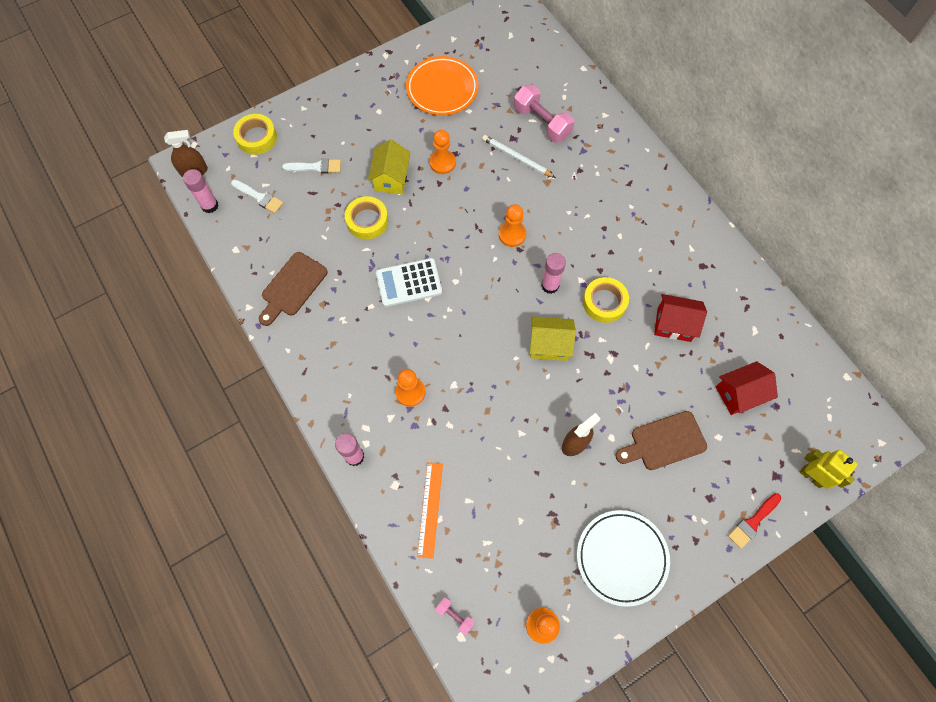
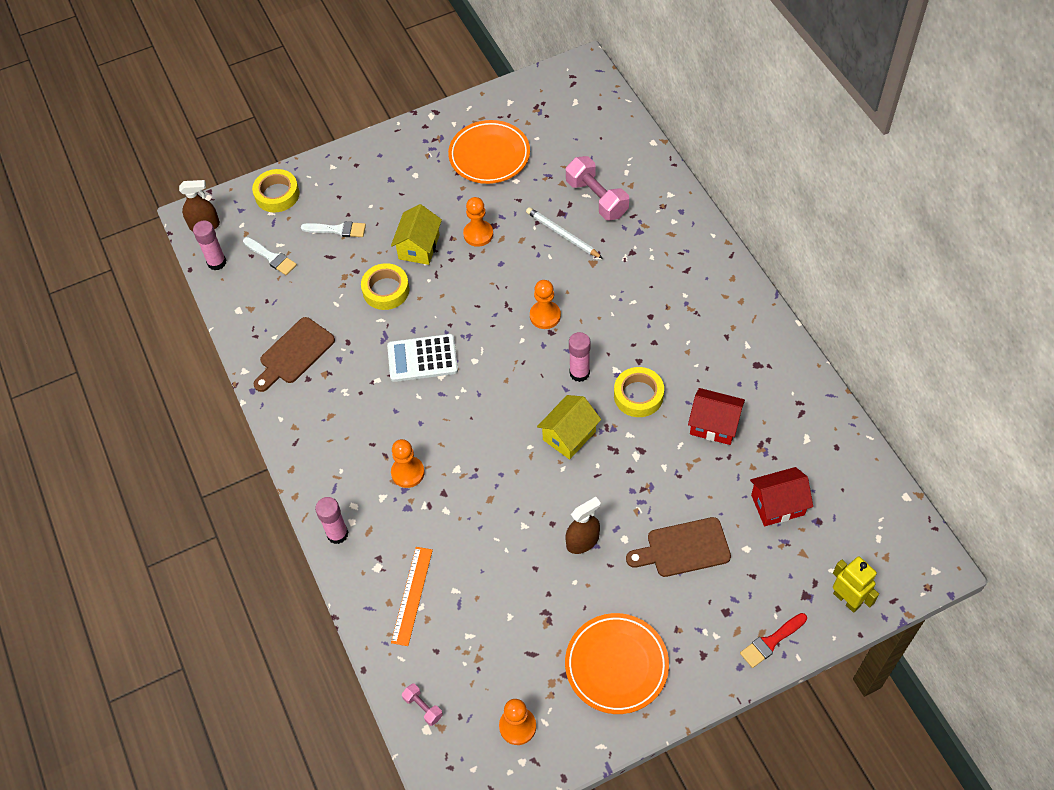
camera: 10 degrees right, 10 degrees down
yellow house [530,316,576,361] -> yellow house turned 60 degrees counterclockwise [537,395,601,460]
white plate [577,510,670,607] -> orange plate [565,613,669,714]

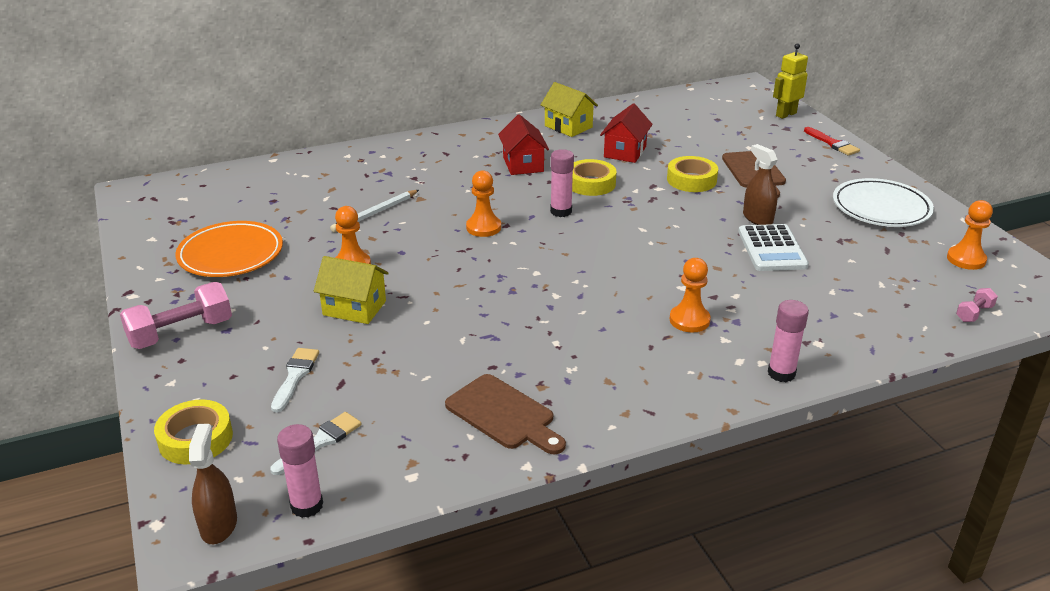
camera: 90 degrees left, 25 degrees down
yellow tape [361,263,410,310] -> yellow tape moved to [667,156,718,192]
white calculator [387,334,458,382] -> white calculator moved to [738,224,809,271]
orange ruler [391,547,433,646] -> none
yellow house [537,395,601,460] -> yellow house moved to [541,82,598,137]
orange plate [565,613,669,714] -> white plate [833,178,934,227]
pink dumbbell [566,156,629,220] -> pink dumbbell moved to [120,282,232,349]
red house [750,467,813,526] -> red house moved to [498,114,549,175]

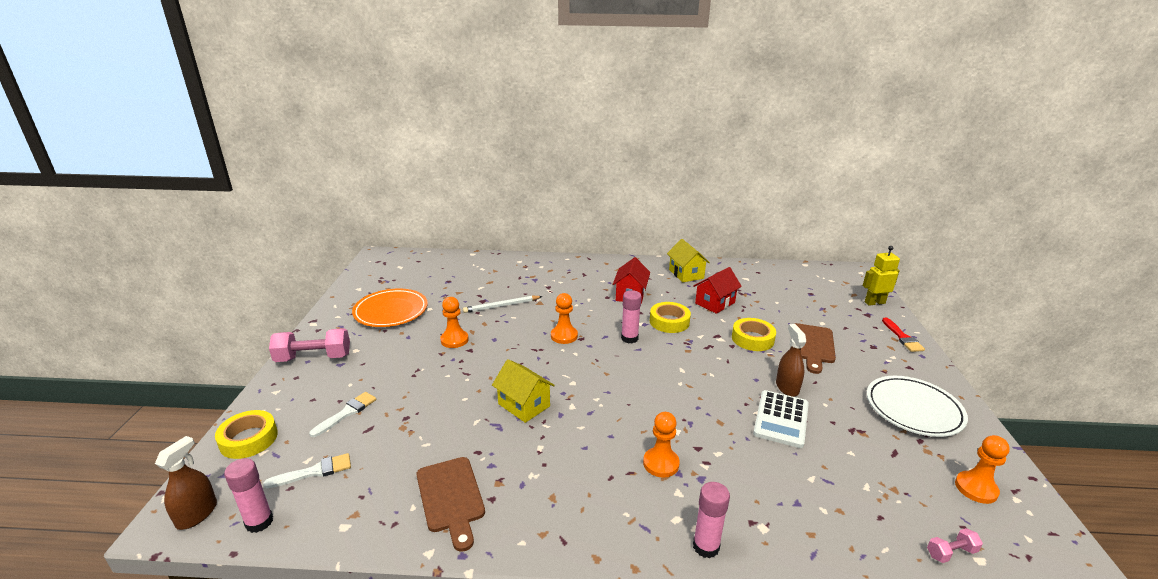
camera: 25 degrees right, 5 degrees down
yellow house [314,256,389,324] -> yellow house moved to [492,359,555,423]

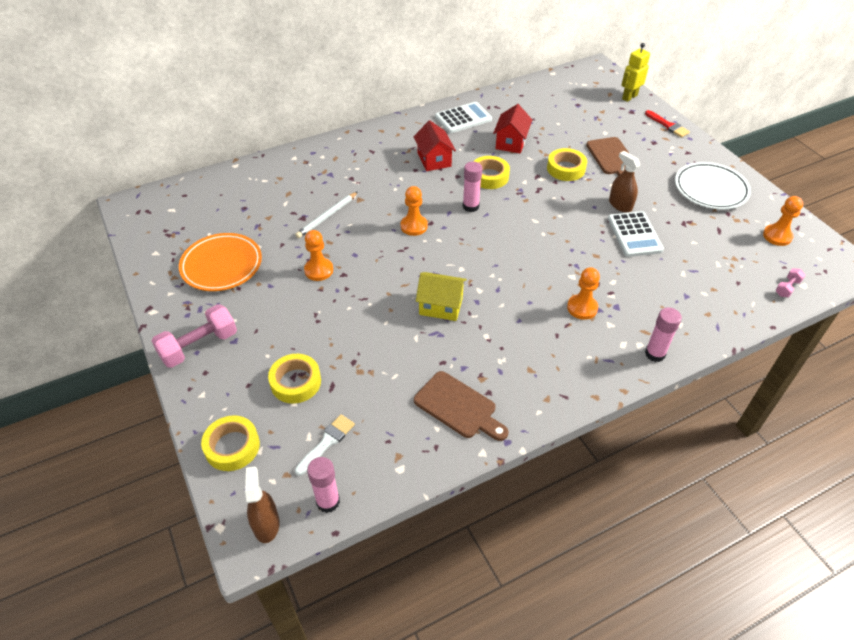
camera: 30 degrees left, 20 degrees up
white brush [309,392,377,437] -> yellow tape [268,354,321,404]
yellow house [667,239,710,282] -> white calculator [435,102,492,133]

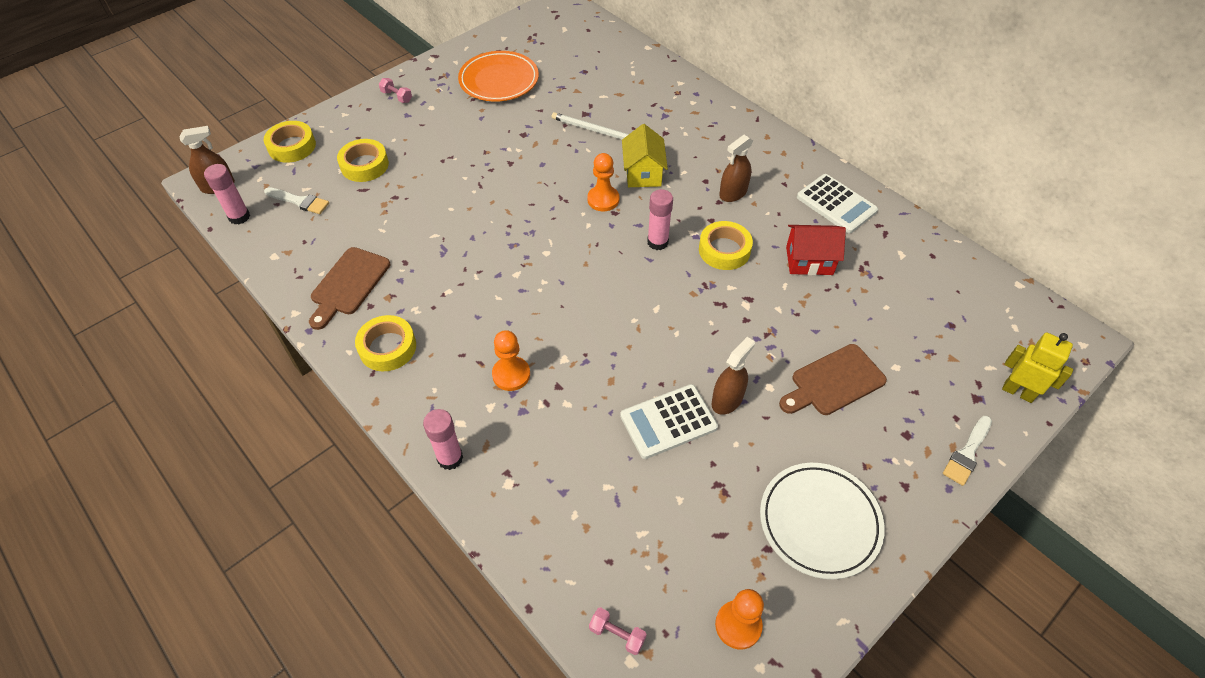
camera: 75 degrees right, 5 degrees up
pink dumbbell [152,304,237,368] -> pink dumbbell [379,78,412,103], size x0.49
orange pawn [304,230,333,281] -> none
red house [414,121,456,171] -> brown spray bottle [719,135,753,202]
yellow house [416,272,467,321] -> yellow house moved to [622,124,668,187]
yellow tape [547,148,587,181] -> yellow tape moved to [355,315,416,371]
red brush [645,110,690,138] -> white brush [943,416,992,486]

